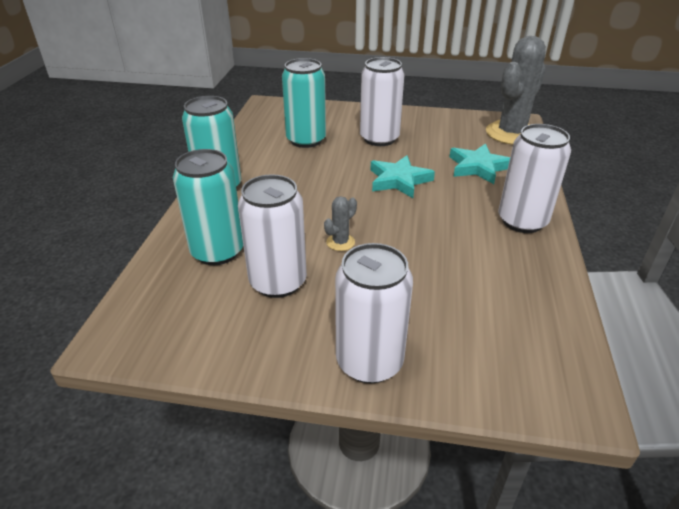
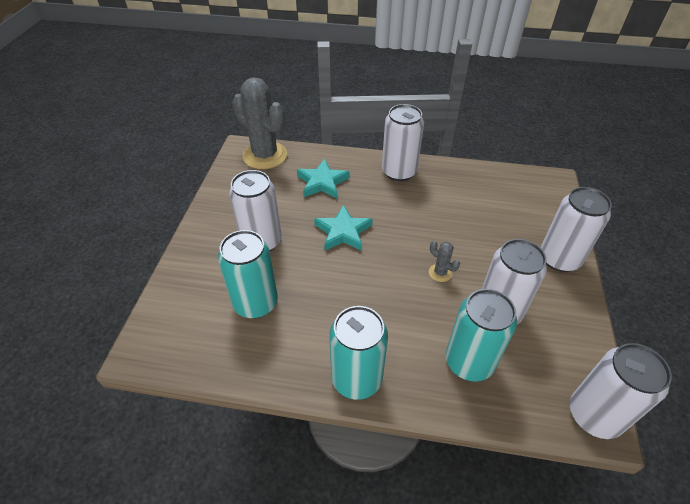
camera: 90 degrees left, 10 degrees up
none -> white can [570,343,672,439]

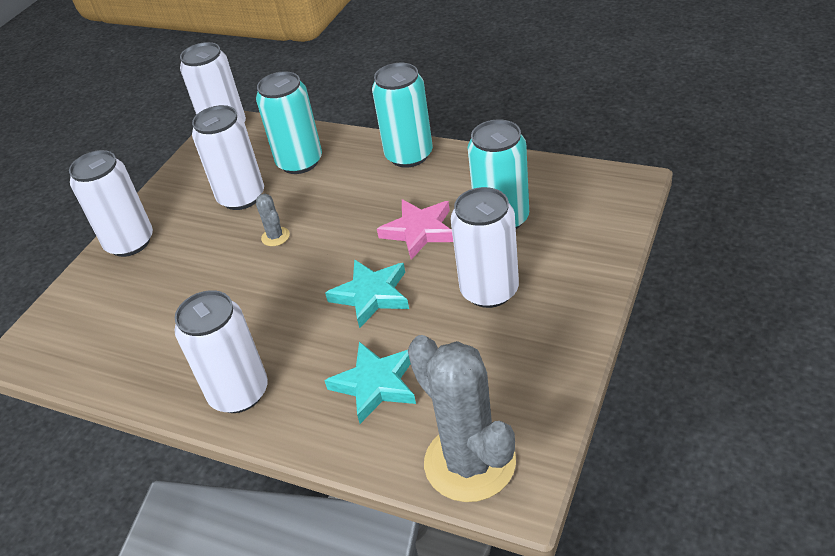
camera: 160 degrees left, 5 degrees down
none -> pink star [377,199,453,260]

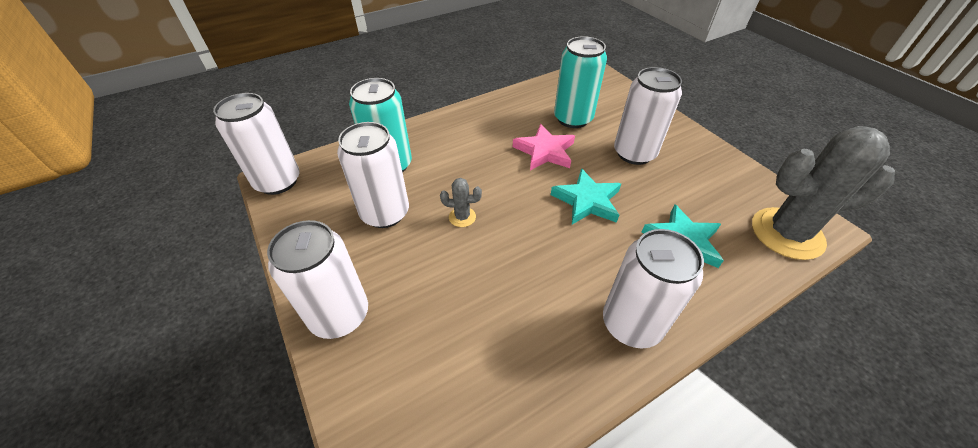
camera: 60 degrees left, 5 degrees up
turquoise can [372,63,433,168] -> none

